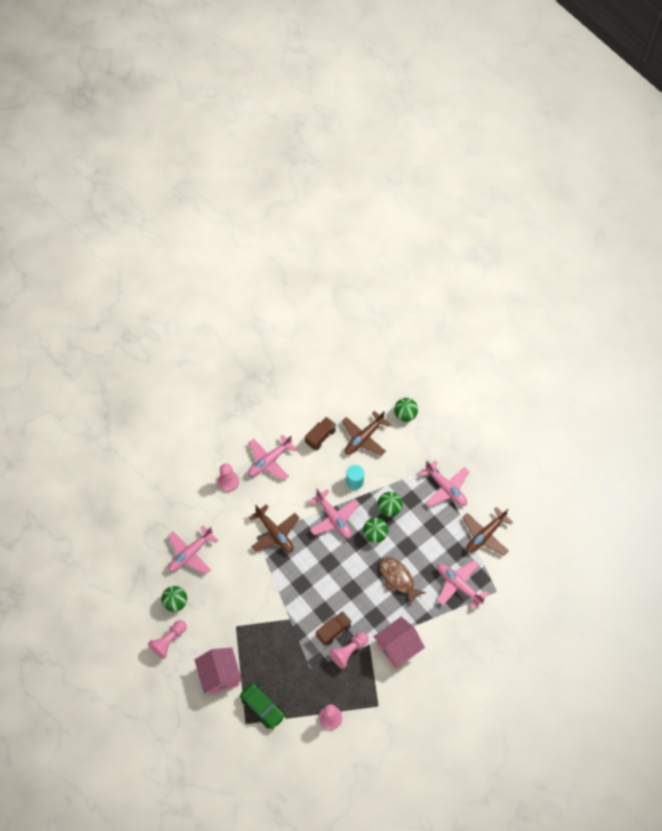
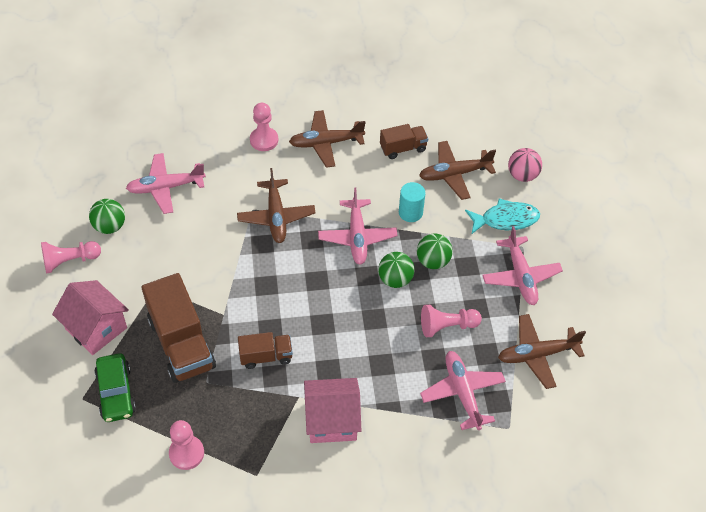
camera: 30 degrees right, 10 degrees down
pink house [195,647,242,695] -> pink house turned 60 degrees counterclockwise [52,280,129,355]
pink plane [248,434,297,481] -> brown plane [289,110,366,168]
pink pawn [329,632,369,669] -> pink pawn moved to [421,305,482,337]
brown fish [380,557,426,605] -> none
green ball [394,398,418,422] -> pink ball [508,148,542,182]
none -> brown truck [142,273,216,383]
none -> turquoise fish [465,198,540,234]

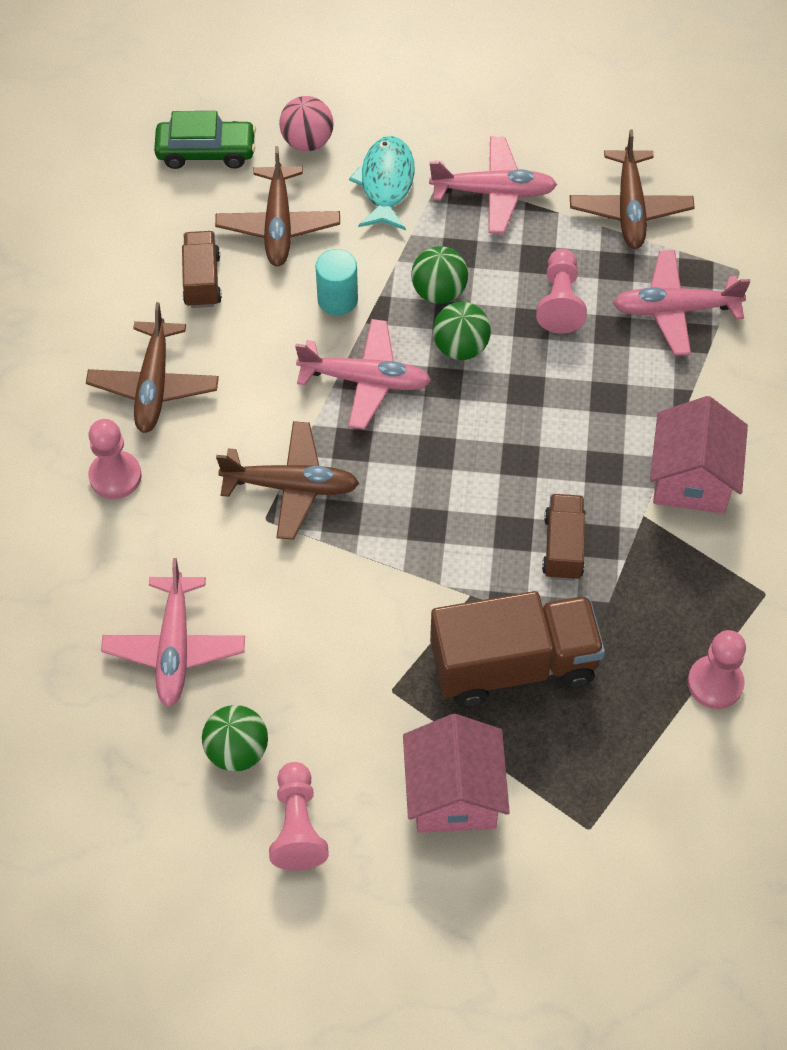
camera: 75 degrees left, 5 degrees up
pink house [52,280,129,355] -> pink house turned 60 degrees counterclockwise [403,714,510,833]
green car [94,353,136,422] -> green car moved to [154,111,256,169]

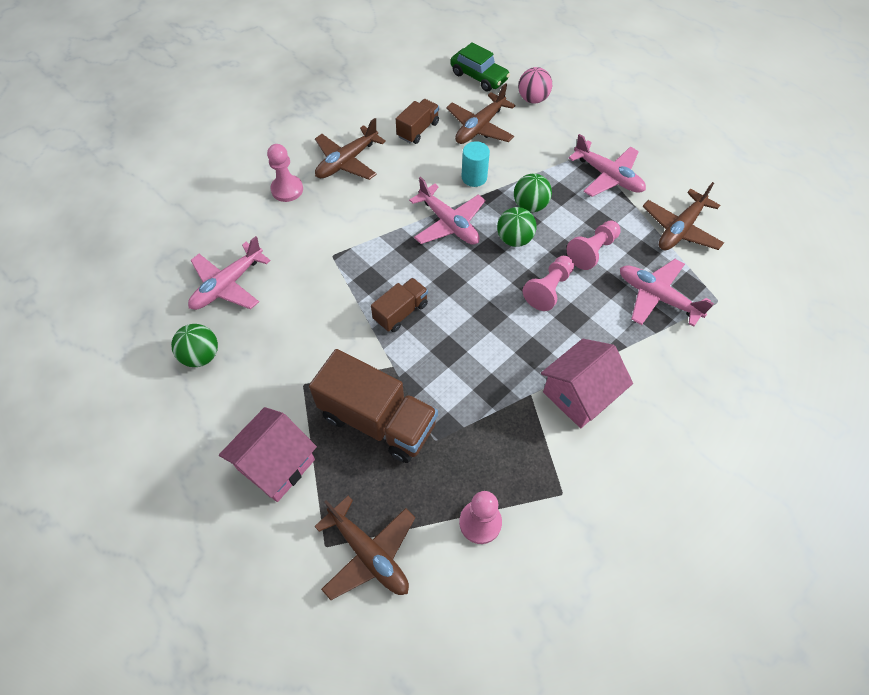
camera: 40 degrees right, 0 degrees up
brown plane [216,421,359,540] -> brown plane moved to [314,496,415,600]
pink pawn [269,762,329,871] -> pink pawn moved to [523,256,574,311]
turquoise fish [349,136,414,230] -> none
brown truck [542,494,586,581] -> brown truck moved to [371,278,428,332]

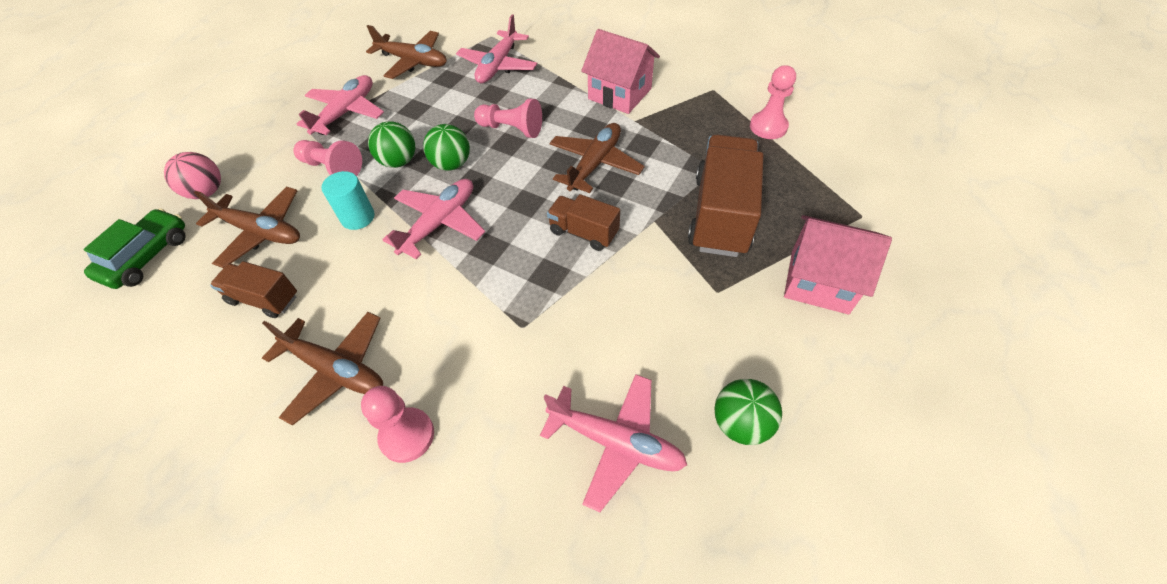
camera: 105 degrees left, 5 degrees down
brown plane [314,496,415,600] -> brown plane moved to [549,123,645,193]
pink pawn [567,220,621,270] -> pink pawn moved to [294,140,362,176]

